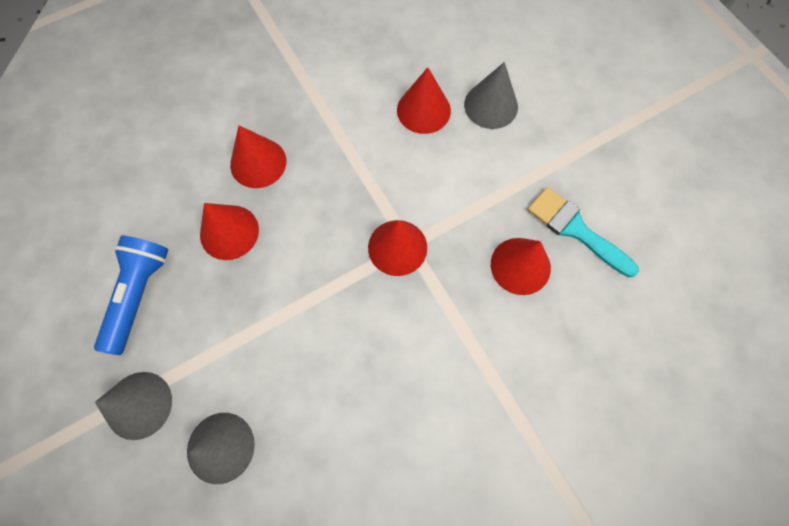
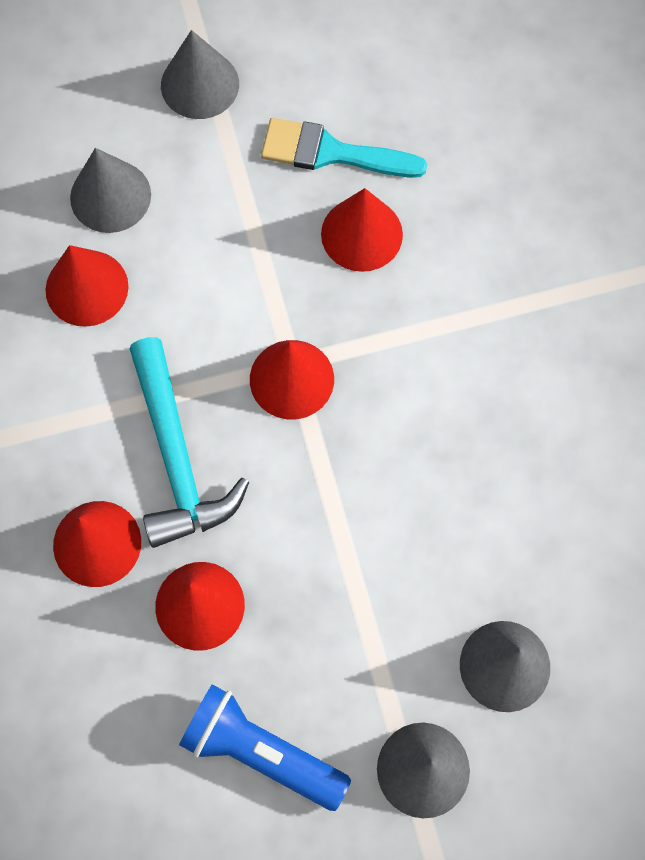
camera: 75 degrees left, 0 degrees up
turquoise brush [528,187,639,277] -> turquoise brush turned 45 degrees clockwise [261,118,427,178]
none -> turquoise hammer [130,337,249,548]
none -> grey cone [161,30,239,119]

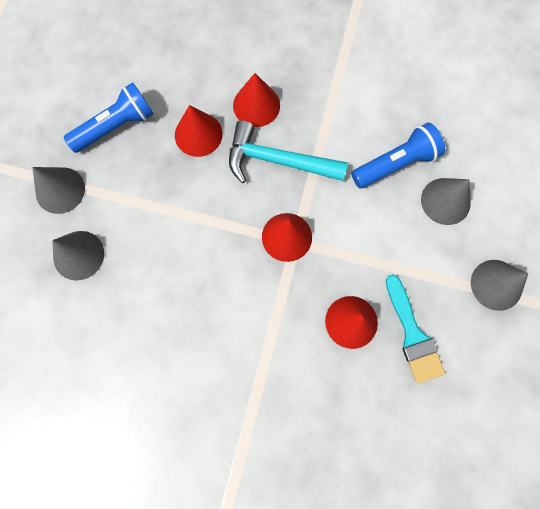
camera: 120 degrees right, 5 degrees up
red cone [45,245,129,327] -> blue flashlight [351,123,445,188]
turquoise brush [261,118,427,178] -> turquoise brush turned 120 degrees clockwise [386,274,445,383]

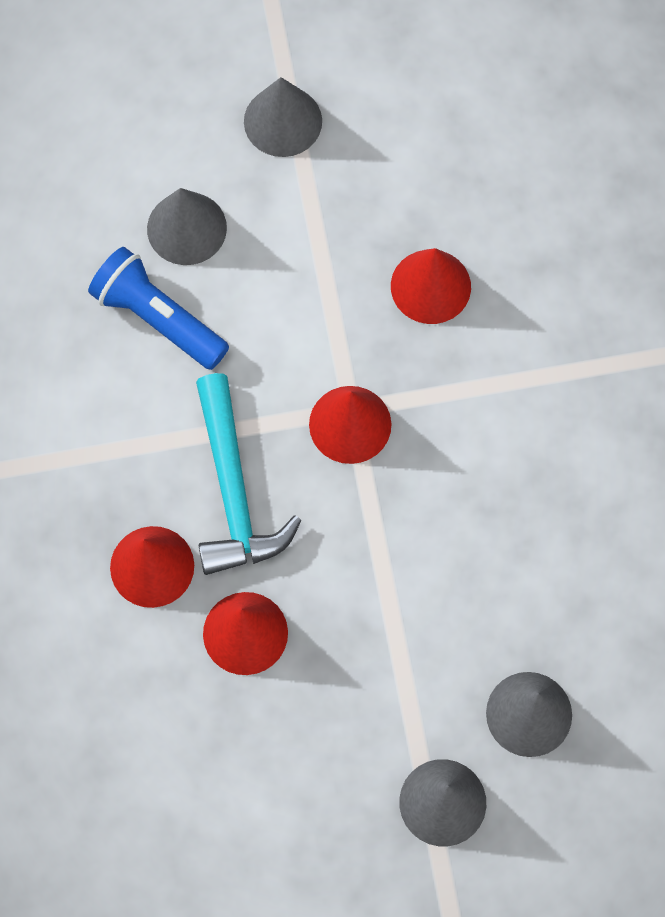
camera: 115 degrees left, 5 degrees down
blue flashlight [64,82,154,153] -> none
turquoise brush [386,274,445,383] -> none

